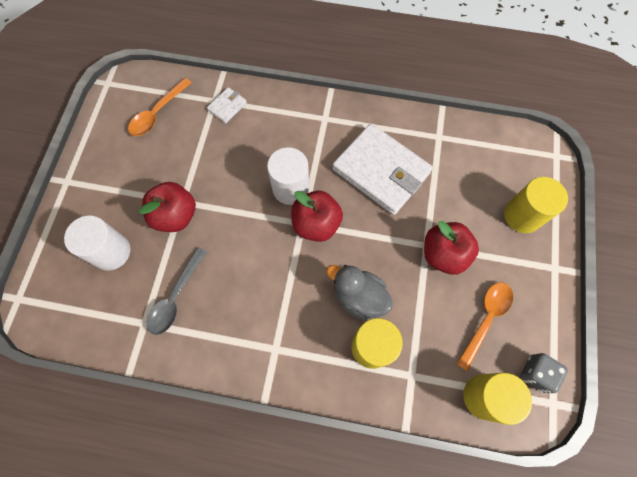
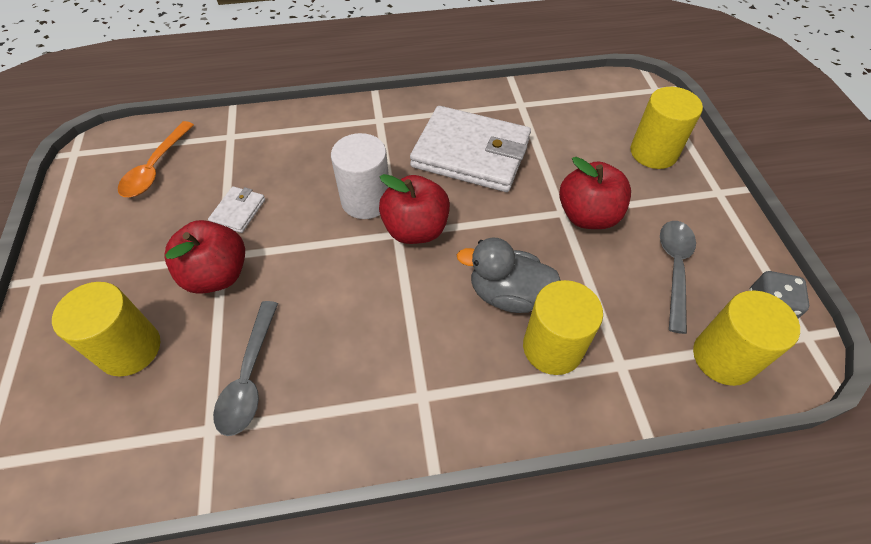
camera: 20 degrees left, 15 degrees down
white cylinder [64,216,130,270] -> yellow cylinder [52,282,160,376]
white wallet [207,87,247,123] -> white wallet moved to [208,186,265,233]
orange spoon [457,282,513,371] -> grey spoon [660,221,696,334]

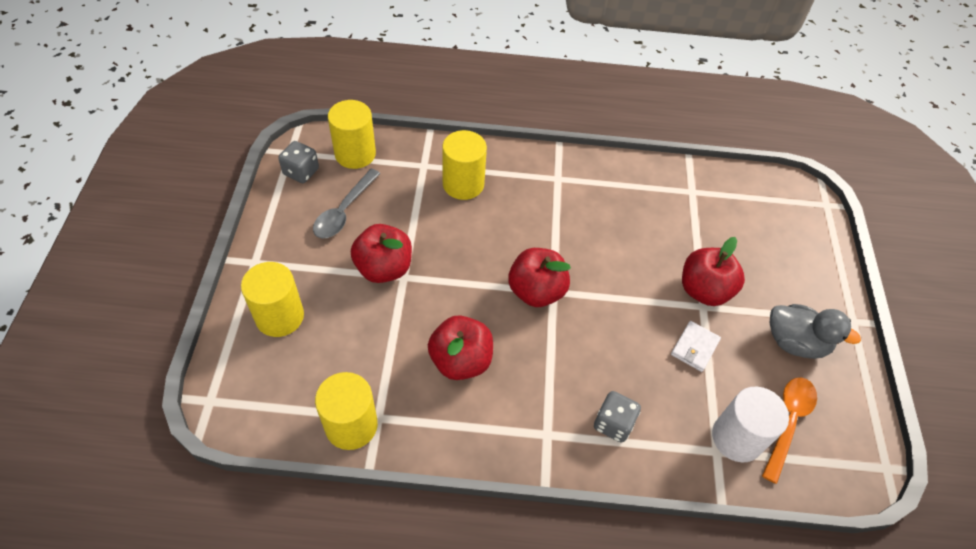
camera: 170 degrees left, 0 degrees up
yellow cylinder [52,282,160,376] -> yellow cylinder moved to [315,372,378,450]
grey spoon [213,301,278,436] -> none
white cylinder [331,133,389,219] -> white cylinder moved to [712,387,789,462]
white wallet [410,106,531,192] -> red apple [428,315,493,380]
grey duck [457,238,561,313] -> grey duck moved to [770,304,861,359]
none -> grey dice [594,391,641,443]

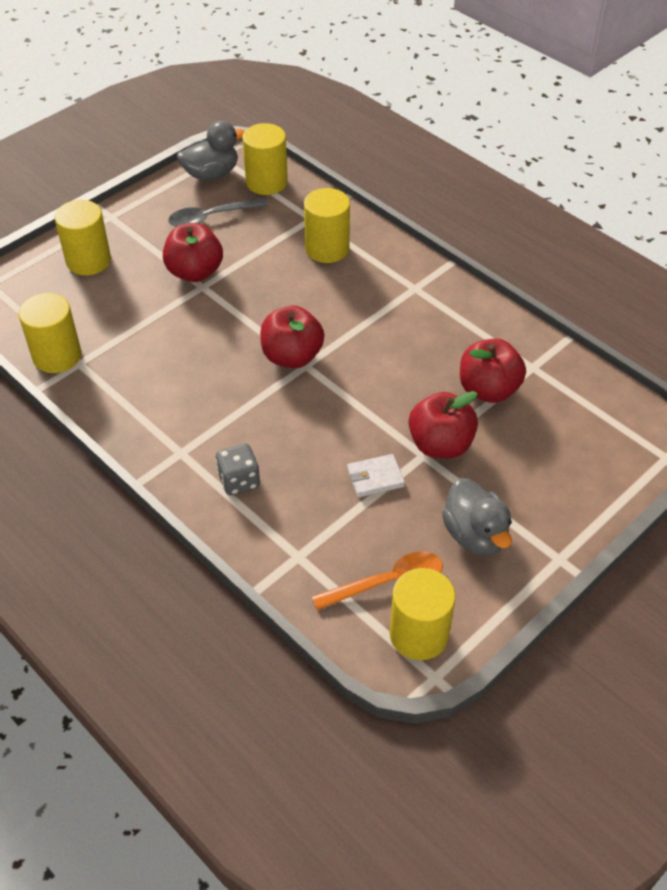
camera: 45 degrees right, 5 degrees down
grey dice [278,141,319,183] -> grey duck [177,121,245,180]
red apple [428,315,493,380] -> red apple moved to [460,338,526,403]
white cylinder [712,387,789,462] -> none
none -> yellow cylinder [389,568,455,660]

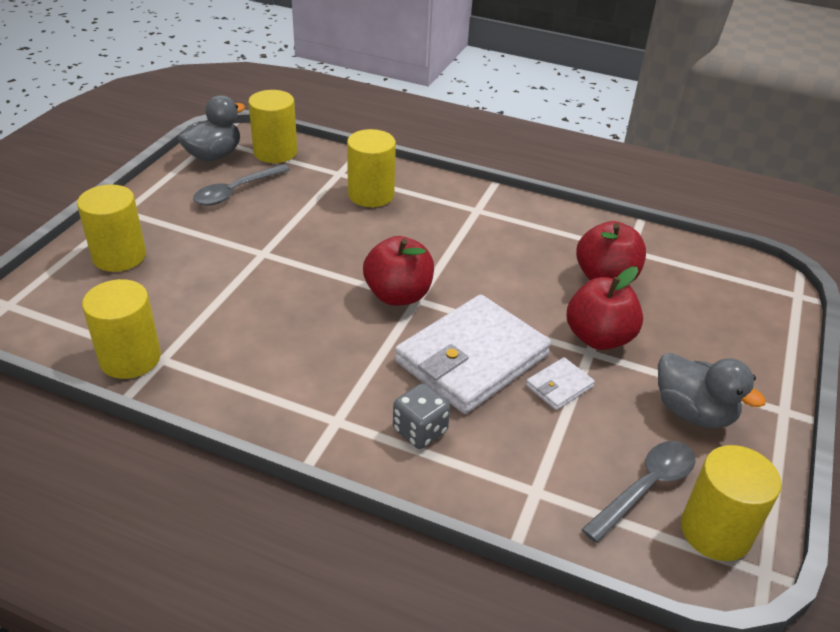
camera: 25 degrees left, 10 degrees down
red apple [163,223,223,282] -> none
orange spoon [312,552,443,610] -> grey spoon [581,441,695,543]
none -> white wallet [395,294,551,414]

